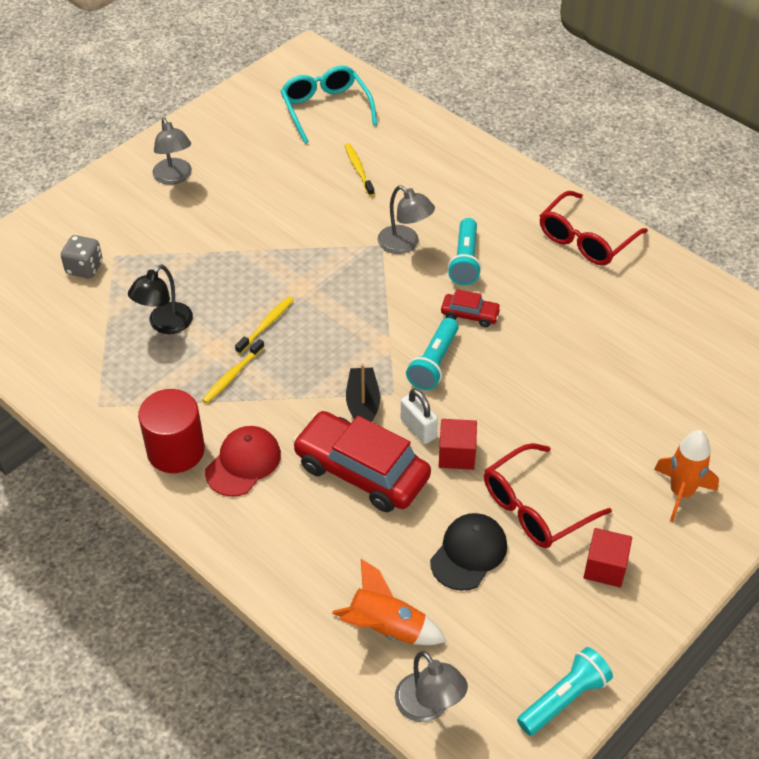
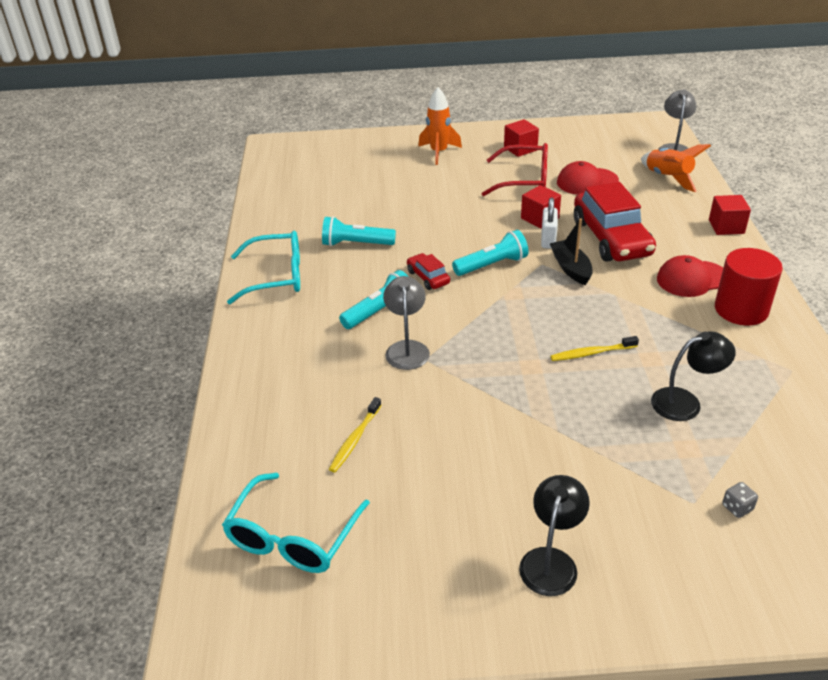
camera: 135 degrees left, 10 degrees down
grey dice [61,235,103,278] -> grey dice [722,482,758,518], size x0.60
grey lamp [152,117,192,185] -> black lamp [519,475,590,596]
yellow toothbrush [202,339,264,403] -> none
black boat [346,364,380,422] -> black boat turned 120 degrees clockwise [550,218,593,285]
black cap [430,513,507,591] -> red cap [557,161,619,195]
turquoise flashlight [517,647,613,736] -> turquoise flashlight moved to [322,216,396,246]
red glasses [540,191,648,265] -> turquoise glasses [227,231,300,304]
none -> red cube [709,195,751,235]

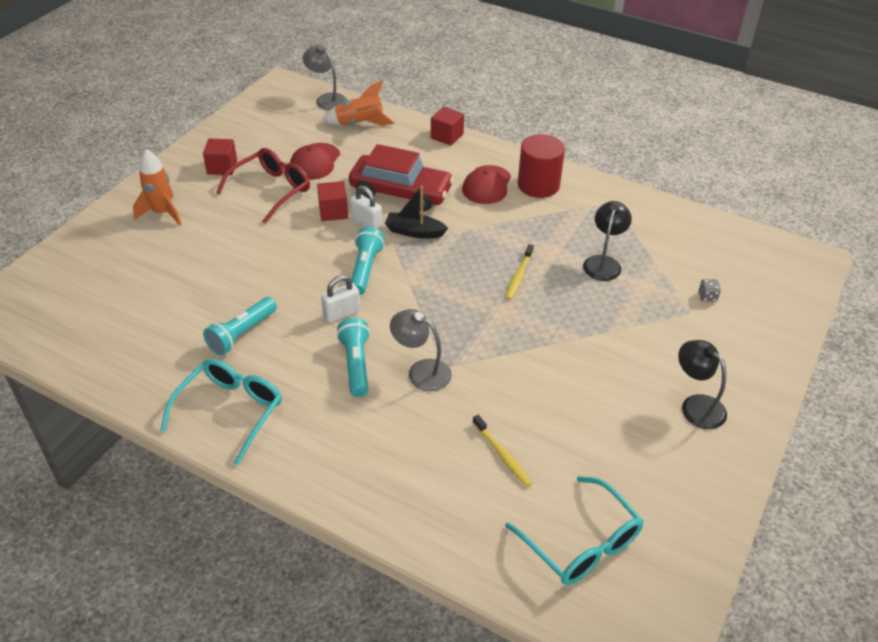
camera: 60 degrees left, 5 degrees up
red car [407,253,450,290] -> white padlock [321,275,360,323]

